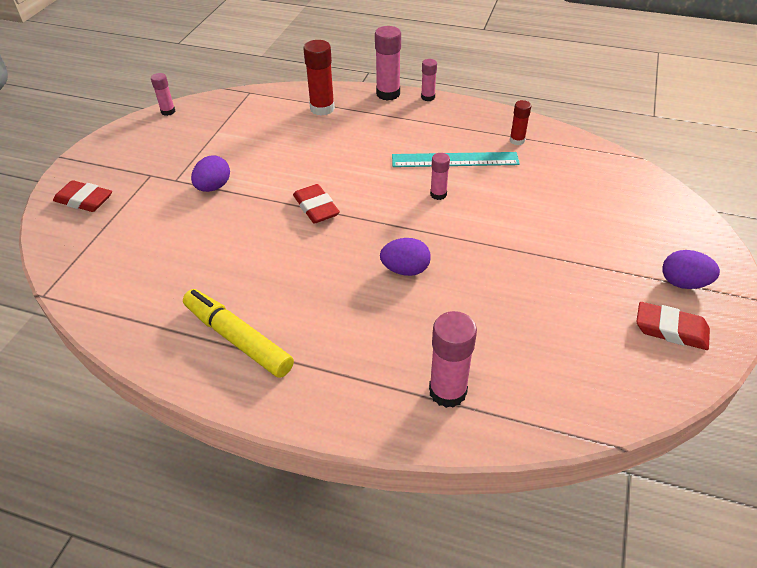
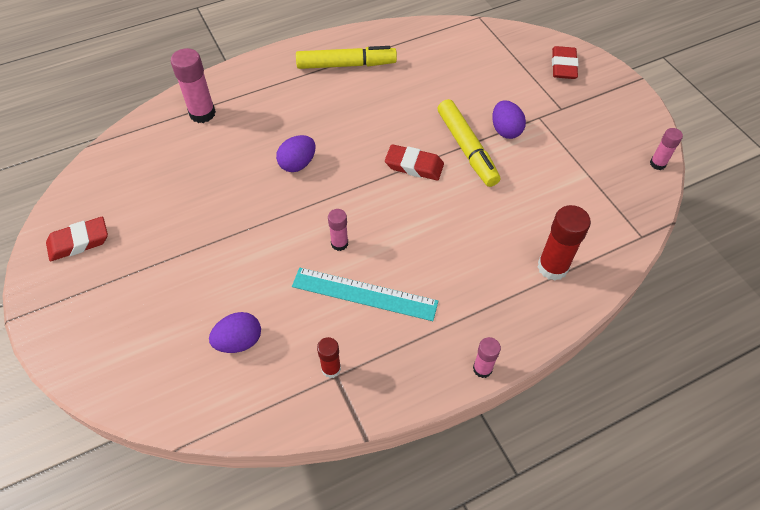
camera: 135 degrees right, 10 degrees up
red eraser [53,180,112,212] -> red eraser turned 60 degrees counterclockwise [552,46,579,79]
pink glue stick [375,26,401,101] -> none
turquoise ruler [392,152,520,167] -> turquoise ruler turned 60 degrees clockwise [292,268,438,321]
purple egg [662,250,720,289] -> purple egg moved to [209,312,261,353]
none -> yellow marker [438,99,500,187]

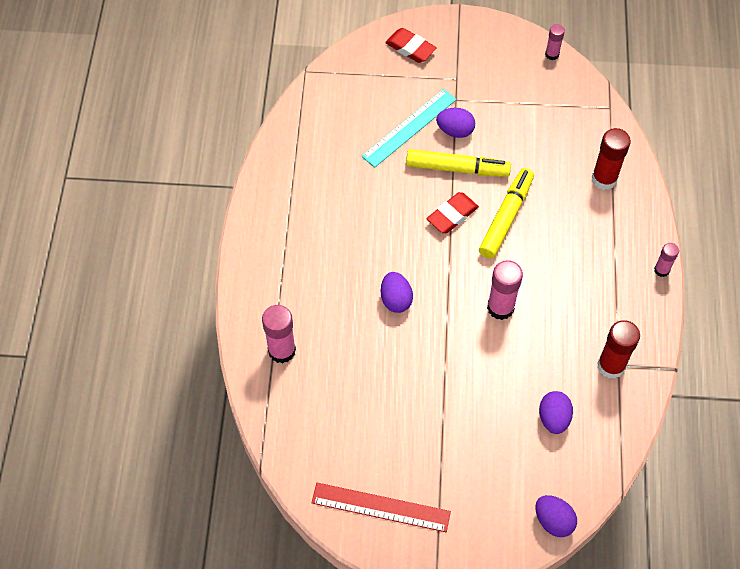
camera: 60 degrees left, 5 degrees up
red eraser [46,217,108,261] -> red ruler [311,483,451,532]
turquoise ruler [292,268,438,321] -> turquoise ruler moved to [361,89,457,168]
yellow marker [296,46,397,69] -> yellow marker moved to [479,168,534,259]
red glue stick [317,337,341,378] -> red glue stick [597,320,640,379], size x1.72
pink glue stick [328,209,348,251] -> pink glue stick [487,260,523,320], size x1.72
none -> purple egg [535,495,577,537]

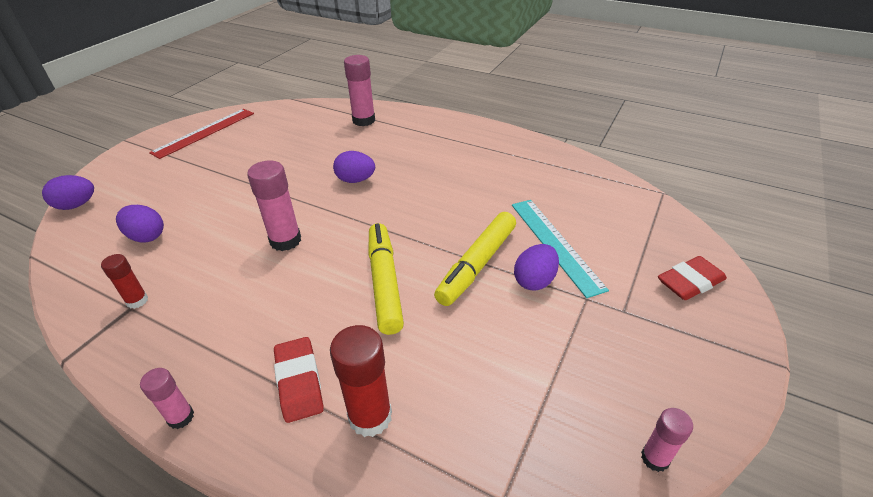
camera: 115 degrees right, 20 degrees down
red eraser [427,192,479,233] -> red eraser moved to [274,337,324,423]
yellow marker [479,168,534,259] -> yellow marker turned 150 degrees counterclockwise [368,223,404,335]
red glue stick [597,320,640,379] -> red glue stick [101,254,148,309], size x0.58

